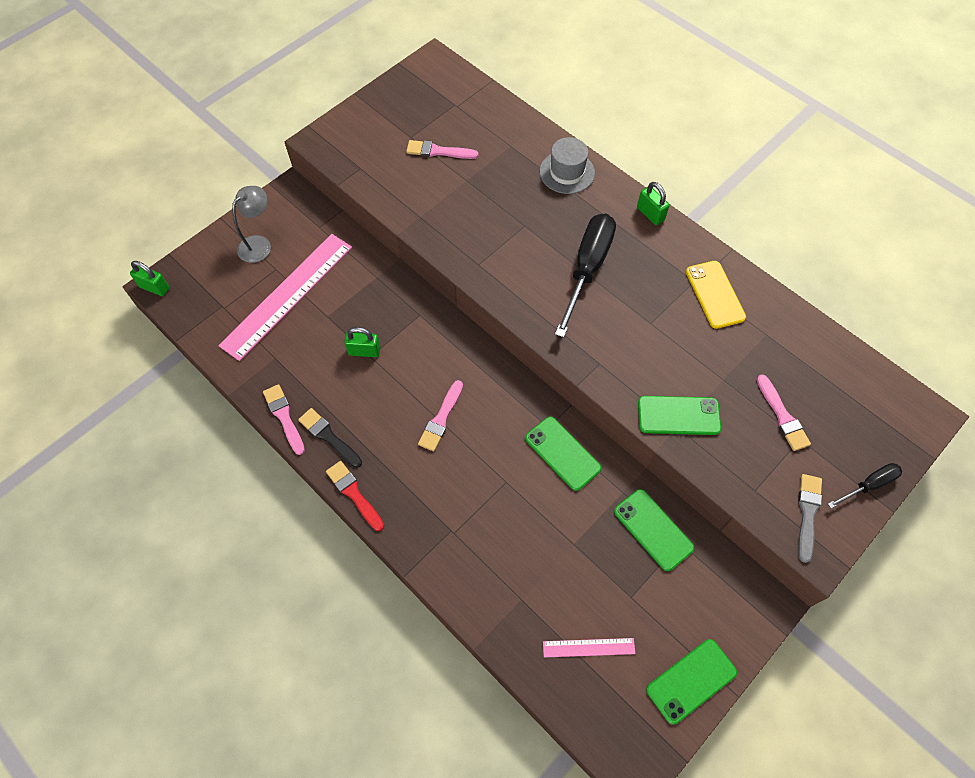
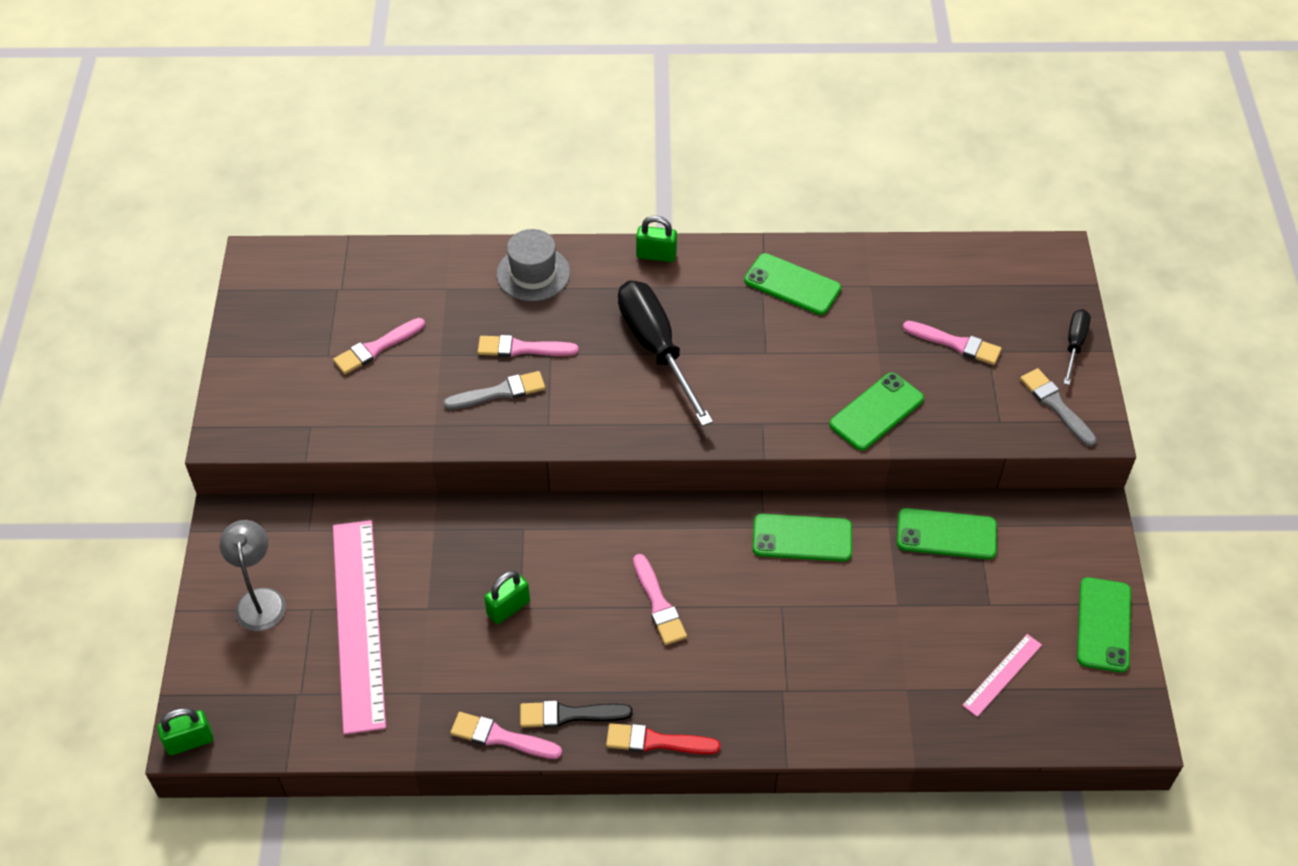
camera: 45 degrees left, 10 degrees down
yellow phone [686,261,746,329] -> green phone [744,253,841,315]
none -> grey brush [443,371,545,410]
none -> pink brush [478,335,579,357]

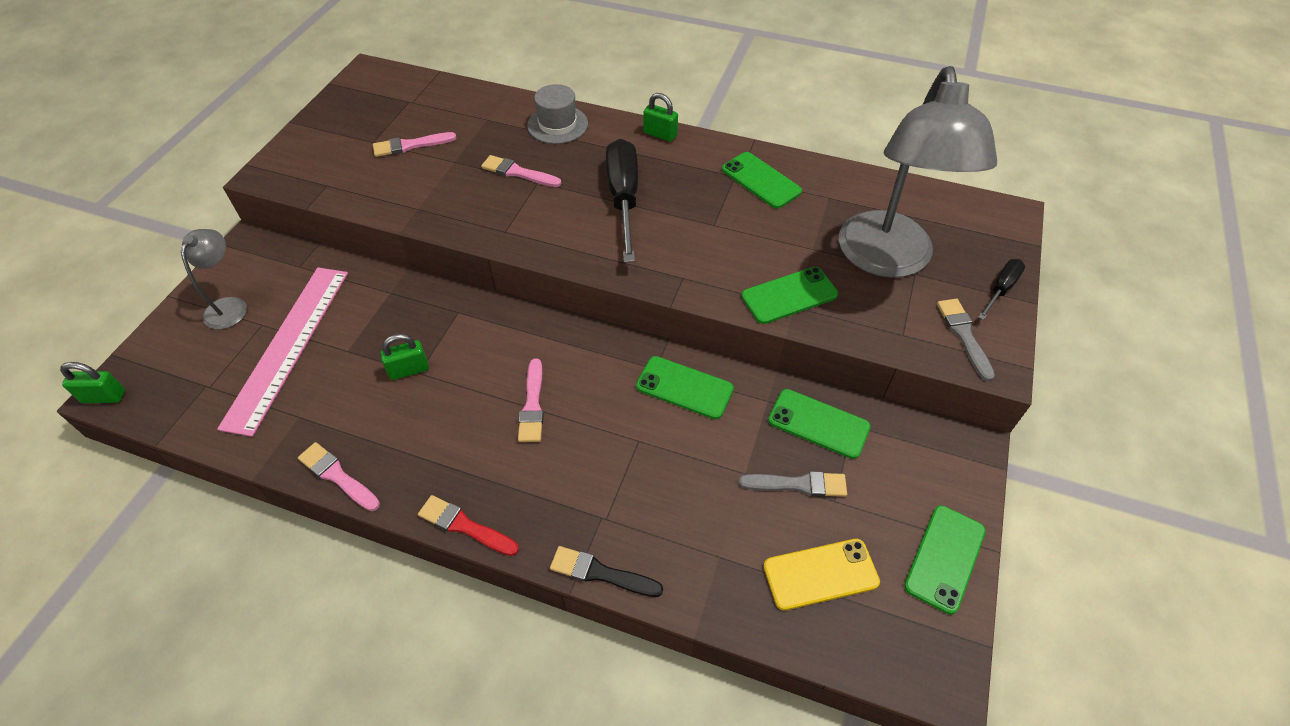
camera: 20 degrees right, 0 degrees up
grey brush [443,371,545,410] -> grey brush moved to [739,471,847,497]
black brush [520,701,633,728] -> black brush moved to [550,546,663,597]
pink brush [903,321,1002,365] -> grey lamp [839,66,997,278]
pink ruler [962,634,1042,717] -> yellow phone [763,539,880,610]

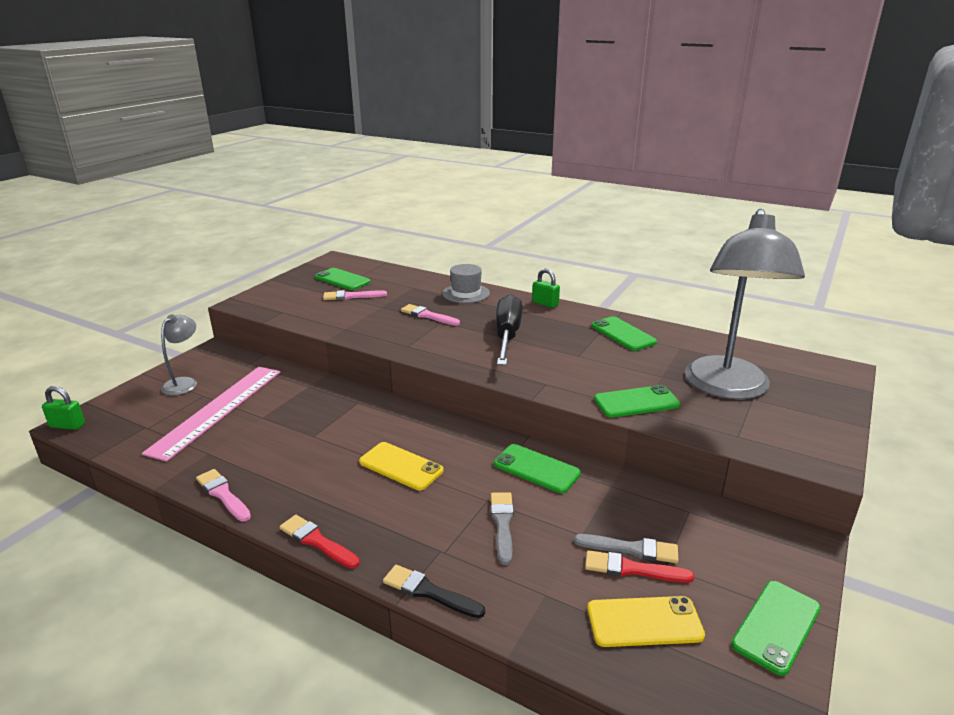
camera: 10 degrees right, 25 degrees down
green padlock [380,334,429,380] -> none
pink brush [518,358,544,442] -> yellow phone [359,442,443,490]
green phone [768,389,871,459] -> green phone moved to [315,268,371,290]
grey brush [937,299,995,381] -> grey brush moved to [491,492,514,565]
black screwdriver [978,259,1025,320] -> none
none -> red brush [585,550,694,583]

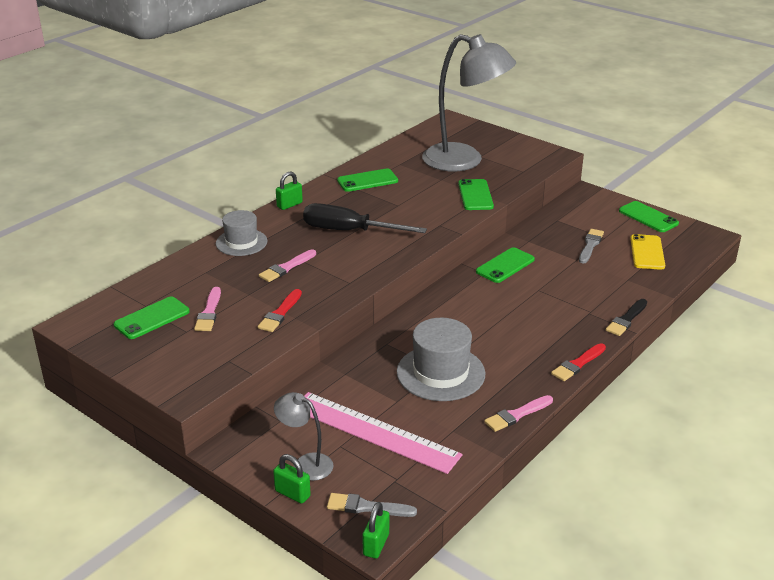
camera: 80 degrees left, 5 degrees up
yellow phone [359,442,443,490] -> none
grey brush [491,492,514,565] -> grey brush moved to [327,493,417,517]
red brush [585,550,694,583] -> red brush moved to [258,289,302,332]
none -> green padlock [273,454,311,504]
none -> grey hat [397,318,486,401]

